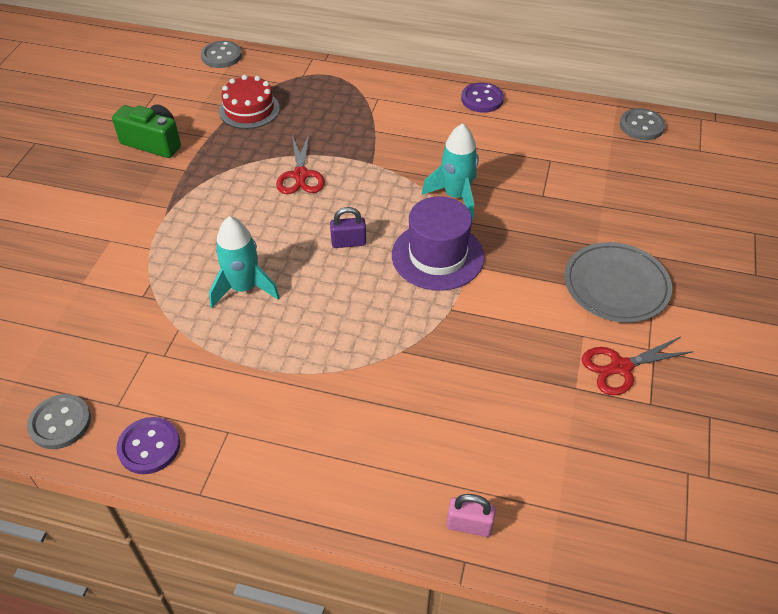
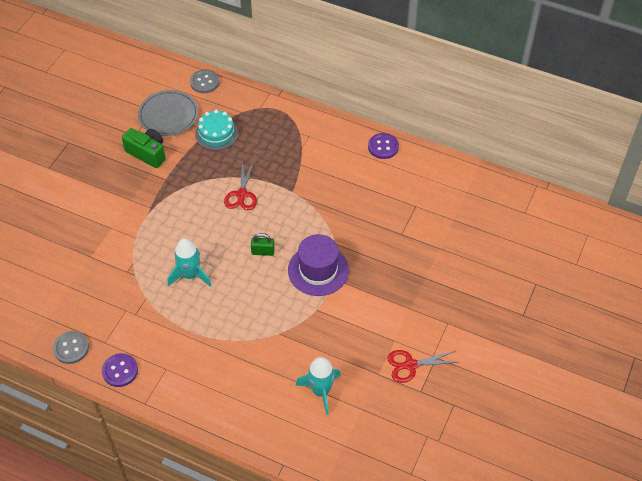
camera: 10 degrees right, 5 degrees up
red cake [219,75,280,129] -> turquoise cake [195,110,238,151]
purple padlock [330,207,366,248] -> green padlock [251,233,275,256]
turquoise rocket [422,123,479,219] -> turquoise rocket moved to [295,357,341,415]
pink padlock [447,494,496,537] -> none
grey plate [565,242,672,323] -> grey plate moved to [138,90,199,136]
grey button [620,108,665,140] -> none

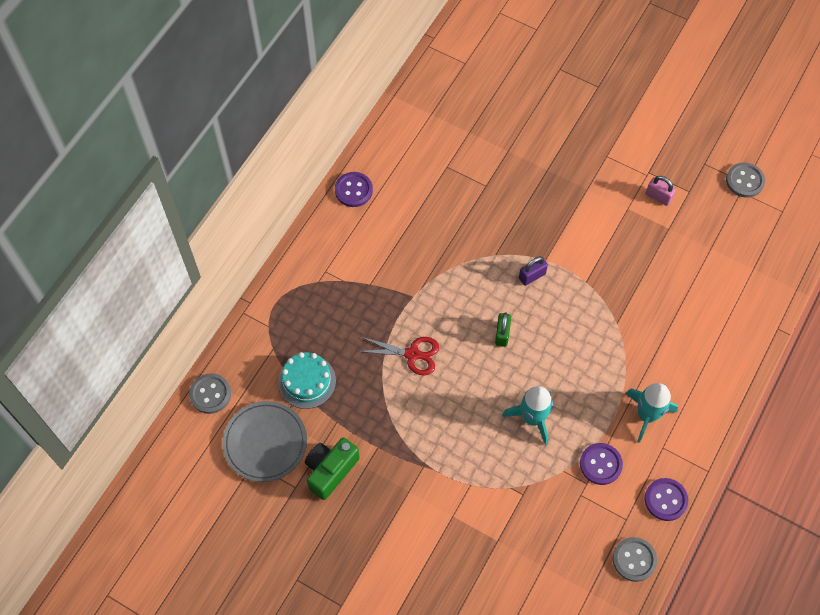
camera: 85 degrees left, 10 degrees up
purple hat [288,234,349,296] -> purple padlock [519,256,548,286]
turquoise rocket [295,357,341,415] -> turquoise rocket moved to [626,383,678,443]
red scissors [387,350,459,383] -> pink padlock [646,176,676,206]
none -> purple button [580,443,623,485]
none -> grey button [726,162,765,198]

